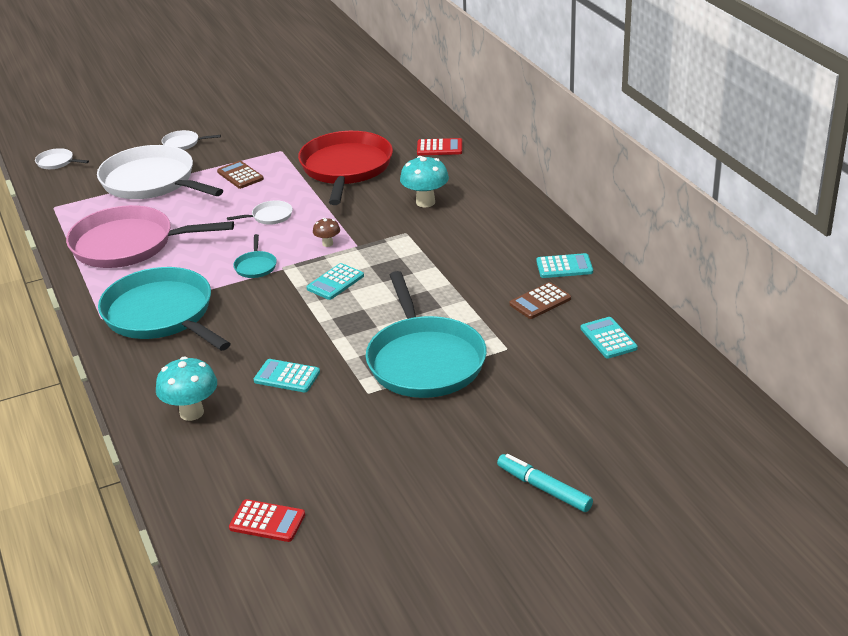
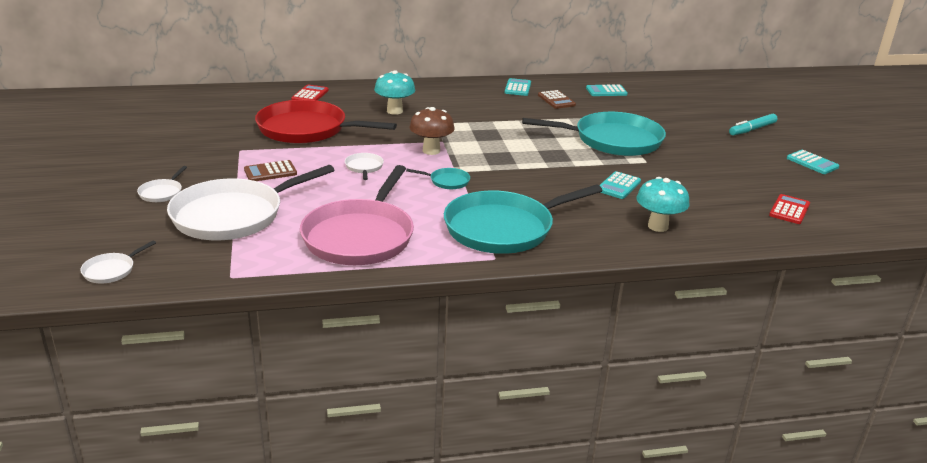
camera: 80 degrees left, 5 degrees down
turquoise calculator [306,263,364,300] -> turquoise calculator moved to [787,150,839,174]
brown mushroom [313,218,340,247] -> brown mushroom [409,107,455,155], size x1.84

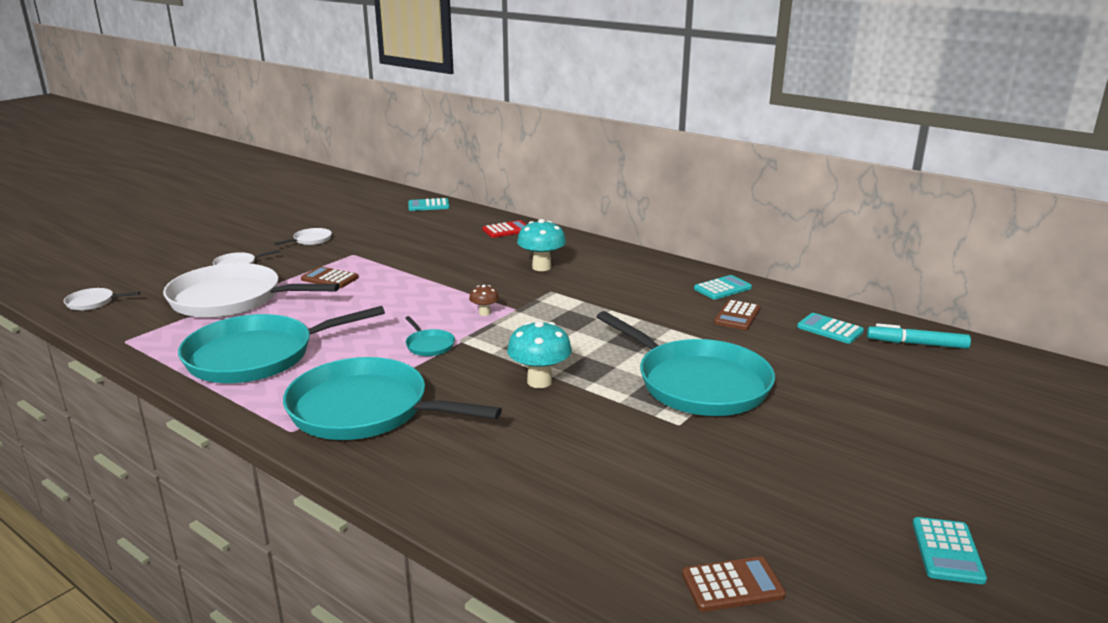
camera: 50 degrees right, 5 degrees down
red pan [255,100,397,144] -> none
pink pan [300,165,414,265] -> turquoise pan [178,306,385,383]
white pan [345,153,384,180] -> white pan moved to [274,228,332,245]
brown mushroom [409,107,455,155] -> brown mushroom [469,285,499,316], size x0.54
turquoise calculator [599,171,641,199] -> turquoise calculator moved to [408,198,450,211]
turquoise mushroom [636,177,689,232] -> turquoise mushroom moved to [507,321,572,388]
turquoise marker [729,114,778,136] -> turquoise marker moved to [867,323,971,349]
red calculator [769,194,810,224] -> brown calculator [682,556,786,612]

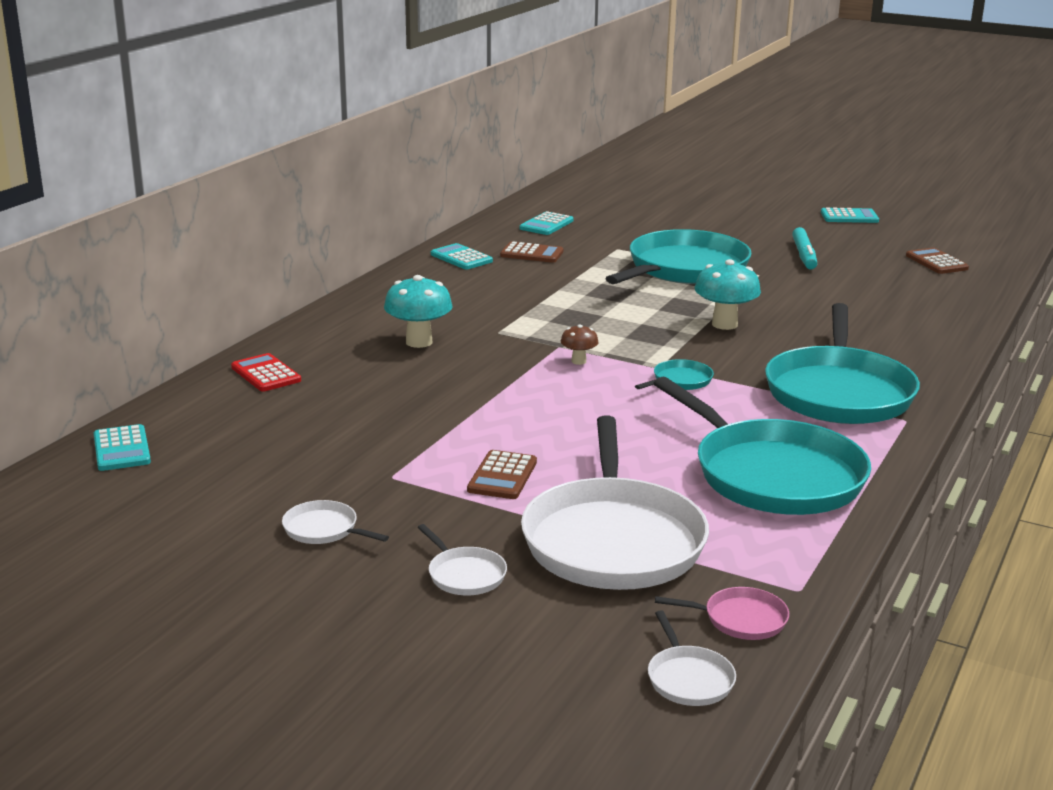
camera: 100 degrees left, 0 degrees up
turquoise marker [867,323,971,349] -> turquoise marker moved to [792,227,817,270]
none -> pink pan [655,587,789,640]

